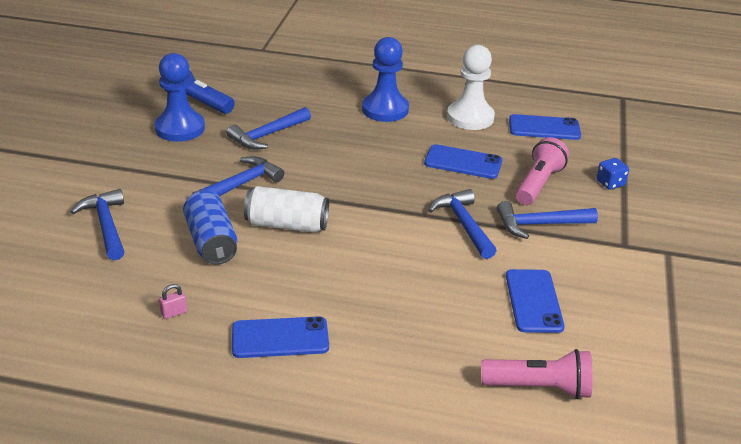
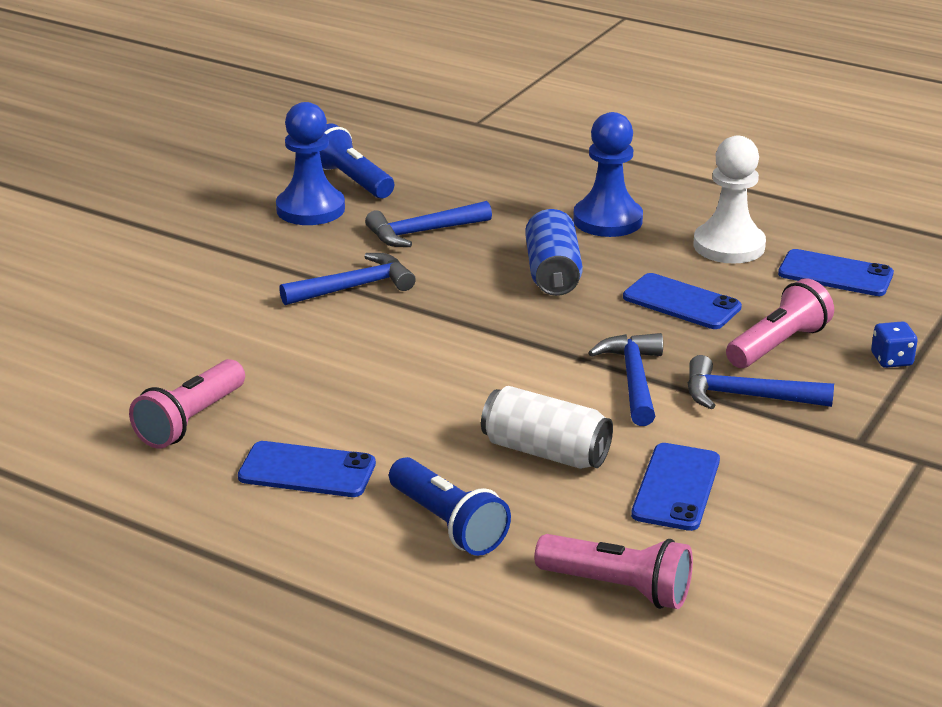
camera: 20 degrees right, 5 degrees down
blue hammer [71,189,124,260] -> none
pink padlock [159,284,187,319] -> pink flashlight [129,359,245,449]
blue can [183,190,237,265] -> blue can moved to [525,209,583,296]
white can [244,186,329,233] -> white can moved to [481,386,613,469]
none -> blue flashlight [389,457,511,556]

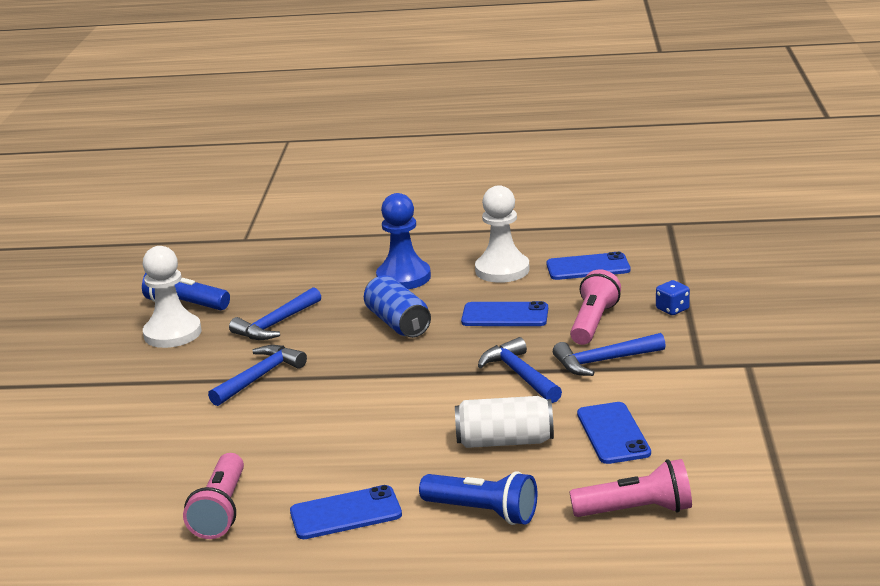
camera: 25 degrees left, 5 degrees down
blue pawn [276,102,345,225] -> white pawn [143,246,202,348]

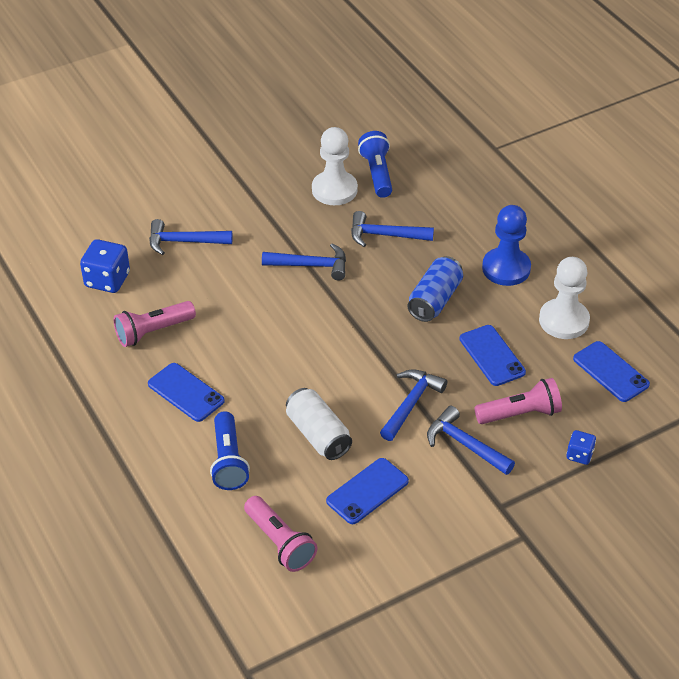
camera: 55 degrees right, 20 degrees up
none -> blue dice [80,239,130,293]
none -> blue hammer [149,219,233,255]

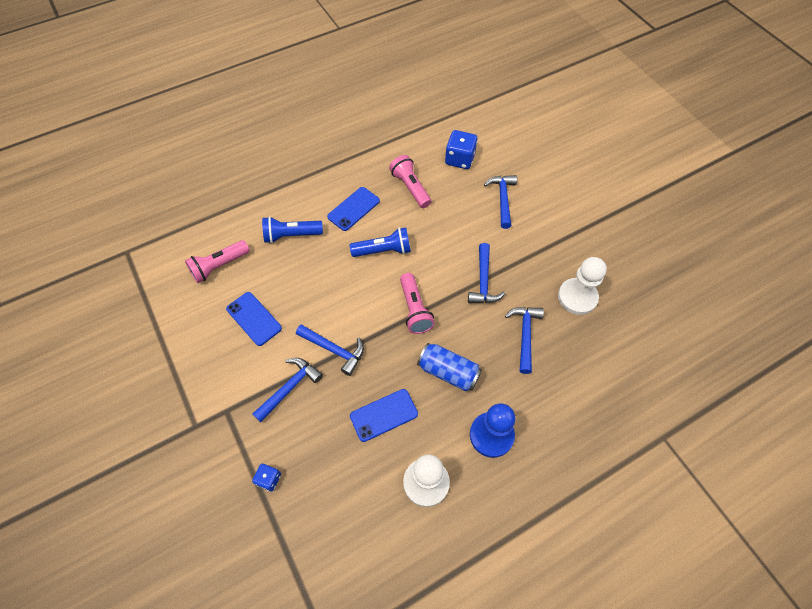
camera: 90 degrees right, 15 degrees up
white can [286,388,352,460] -> none
blue flashlight [358,131,392,198] -> blue flashlight moved to [350,228,411,257]
pink flashlight [474,378,562,424] -> pink flashlight moved to [400,273,435,334]
blue phone [573,341,650,402] -> none

